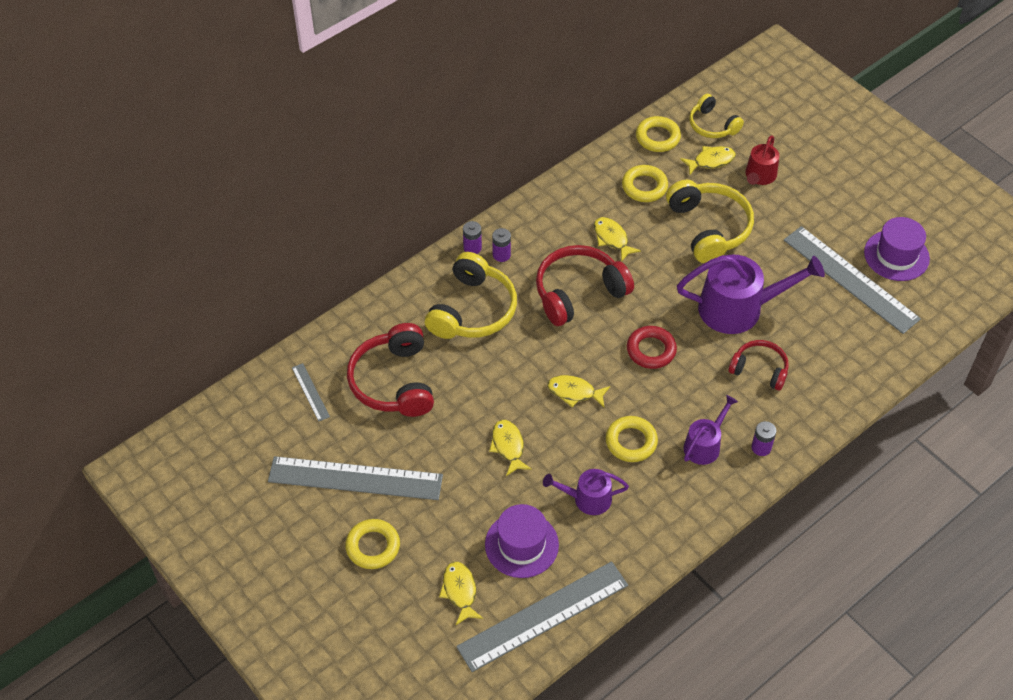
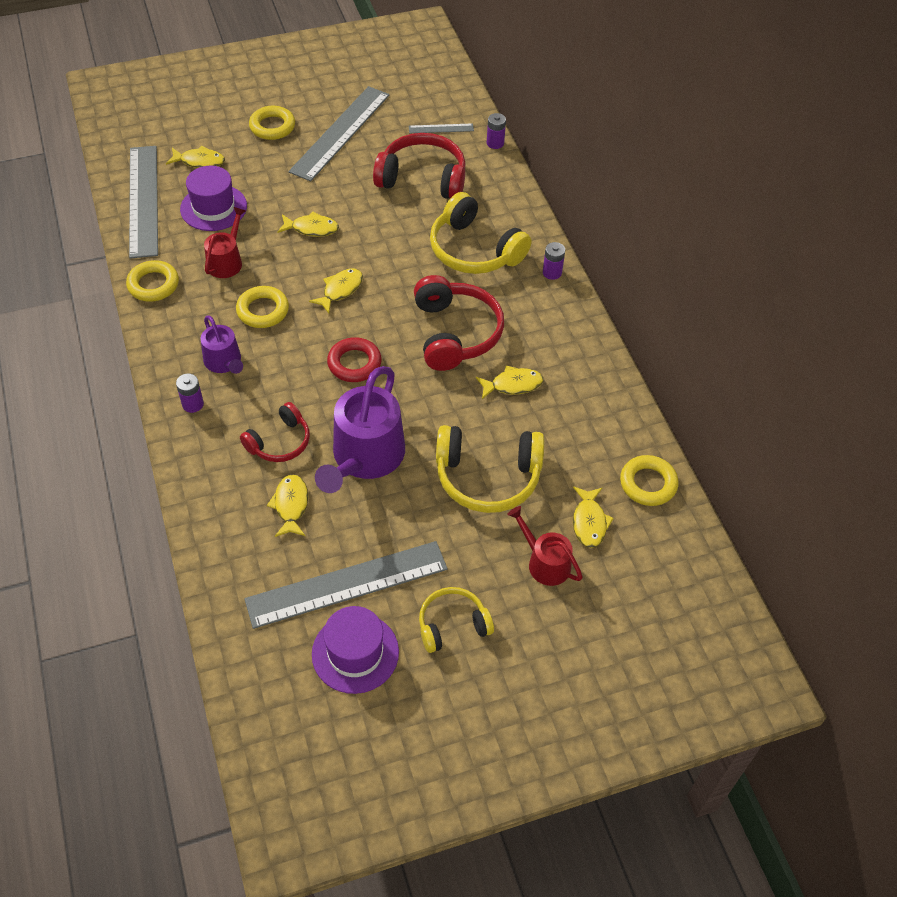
camera: 110 degrees right, 0 degrees up
purple battery [492,228,511,262] -> purple battery moved to [487,113,506,149]
purple watering can [543,469,629,515] -> red watering can [204,207,245,278]
yellow ring [622,165,668,202] -> yellow ring moved to [126,260,179,302]
yellow headphones [689,94,744,138] -> yellow headphones moved to [419,587,494,653]
none -> yellow fish [267,474,308,537]

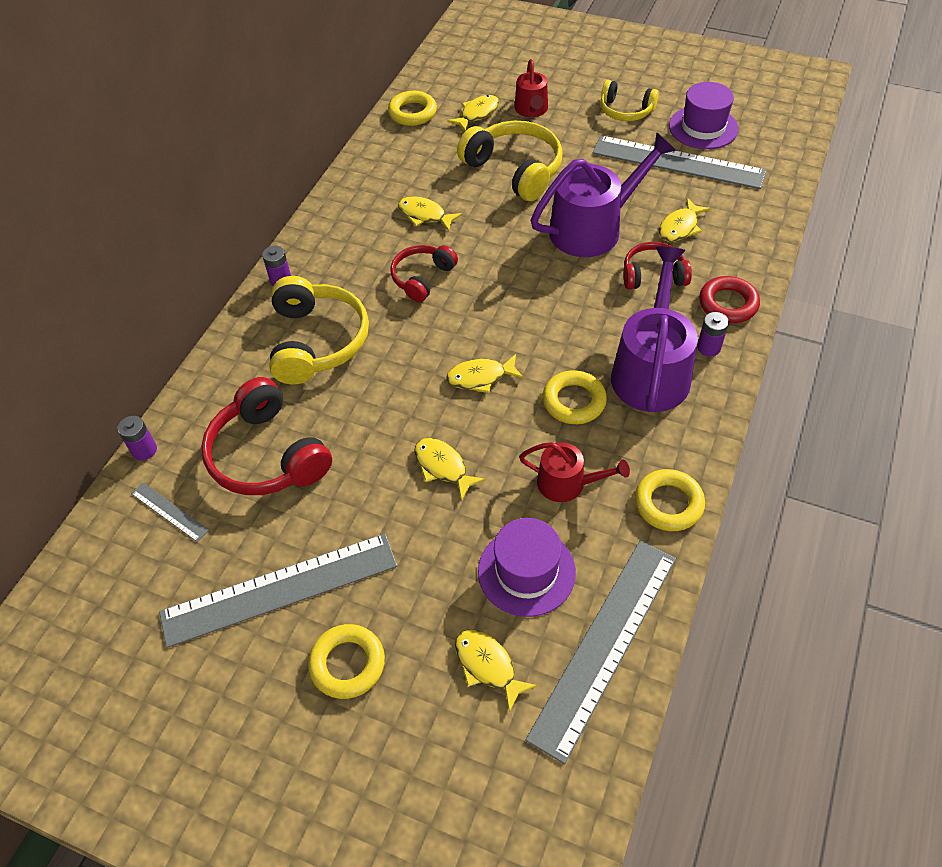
camera: 135 degrees left, 0 degrees up
purple watering can [201,315,243,374] -> purple watering can [611,246,698,412], size x1.82
red watering can [204,207,245,278] -> red watering can turned 135 degrees counterclockwise [519,442,630,502]
red ring [327,337,382,382] -> red ring moved to [699,276,760,323]
red headphones [414,275,504,371] -> red headphones [390,245,458,302], size x0.60

